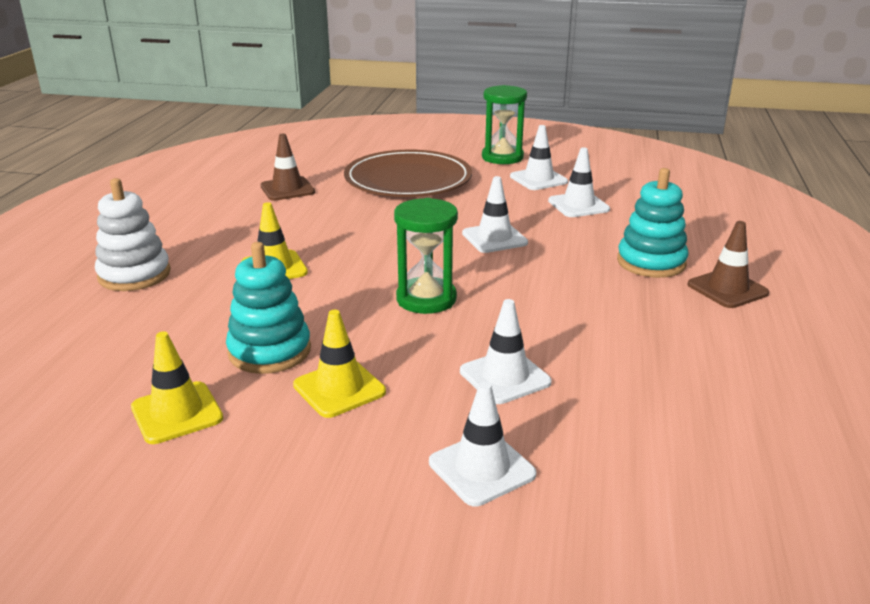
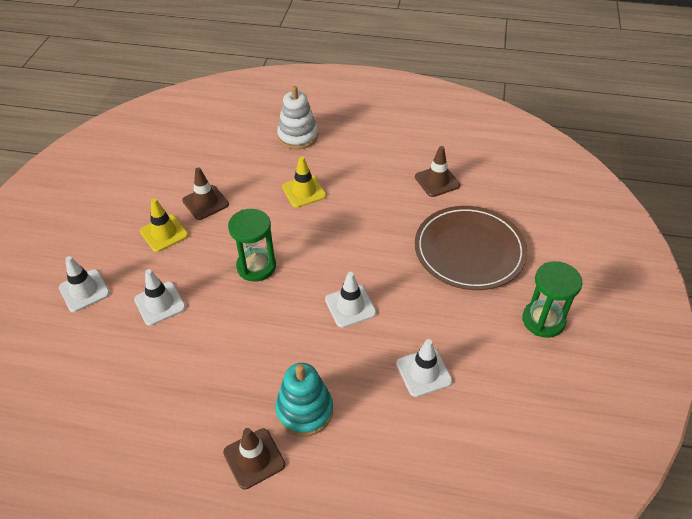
camera: 90 degrees right, 20 degrees up
yellow traffic cone [131,331,223,444] -> none
turquoise stacking toy [226,242,311,374] -> brown traffic cone [182,168,229,220]
white traffic cone [510,125,568,190] -> none

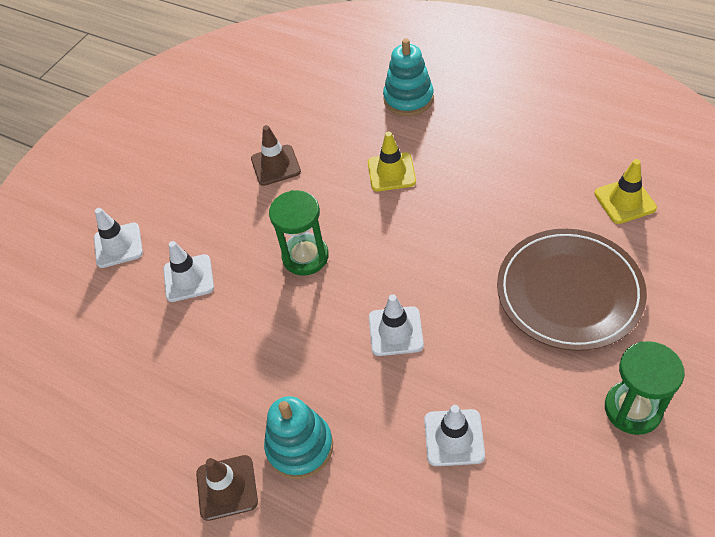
camera: 25 degrees right, 5 degrees up
yellow traffic cone [140,198,188,252] -> yellow traffic cone moved to [594,159,657,224]
white stacking toy [277,86,318,149] -> turquoise stacking toy [383,38,434,116]
brown traffic cone [415,146,460,197] -> none

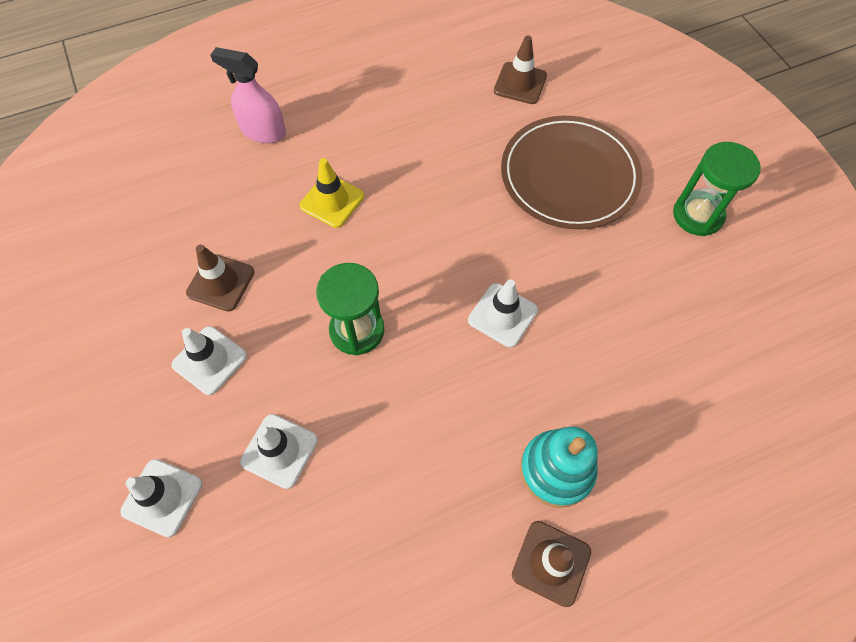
camera: 60 degrees left, 10 degrees up
turquoise stacking toy [383,38,434,116] -> pink spray bottle [211,47,286,143]
white traffic cone [424,405,485,466] -> white traffic cone moved to [171,326,247,395]
yellow traffic cone [594,159,657,224] -> brown traffic cone [494,35,547,104]

